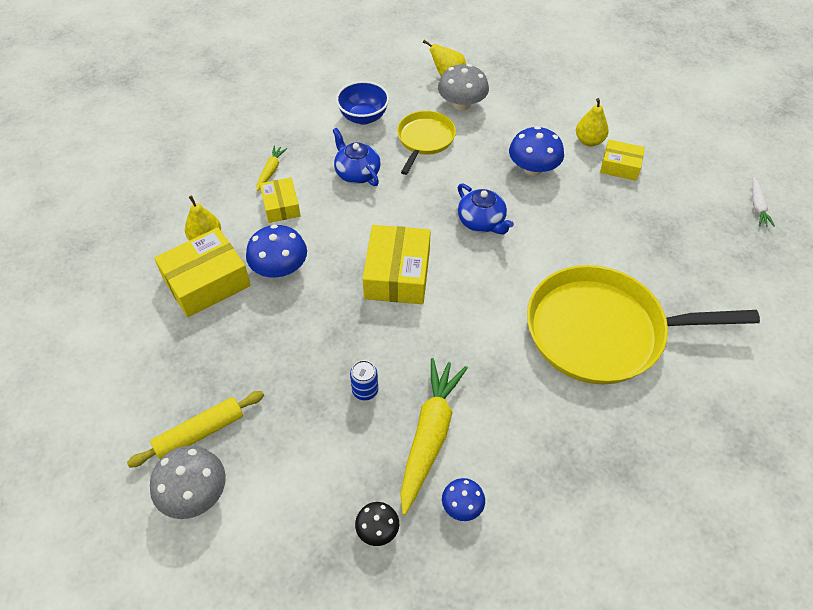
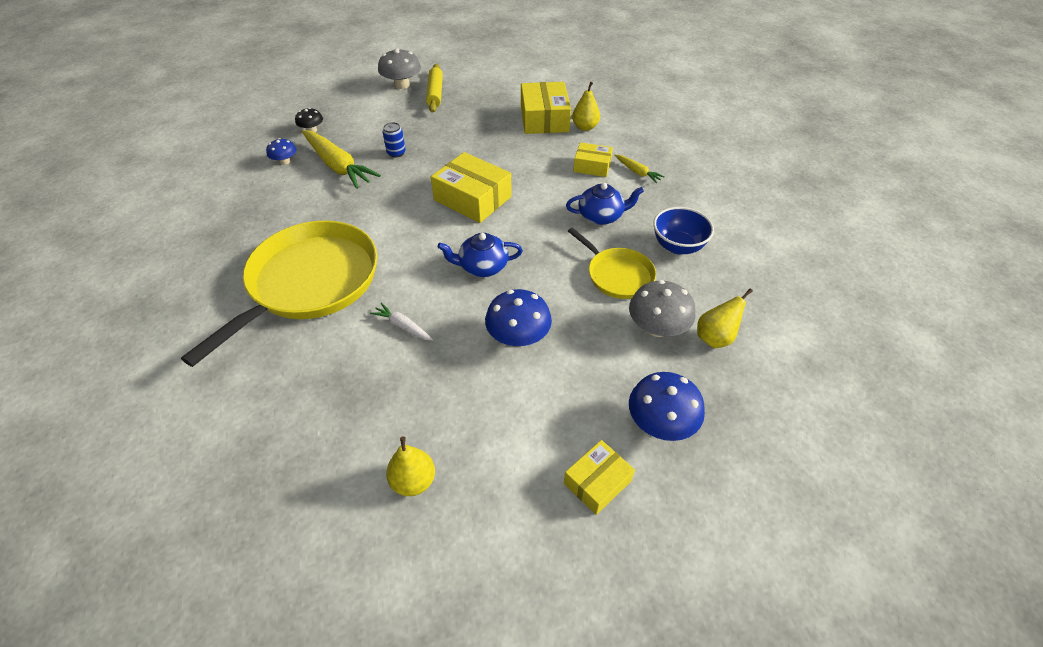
camera: 120 degrees right, 5 degrees down
blue mushroom [246,225,307,277] -> blue mushroom moved to [629,372,705,441]
yellow pear [576,98,609,146] -> yellow pear moved to [386,436,435,496]
yellow box [600,140,645,181] -> yellow box moved to [564,440,635,515]
white carrot [752,177,775,227] -> white carrot moved to [370,303,433,341]

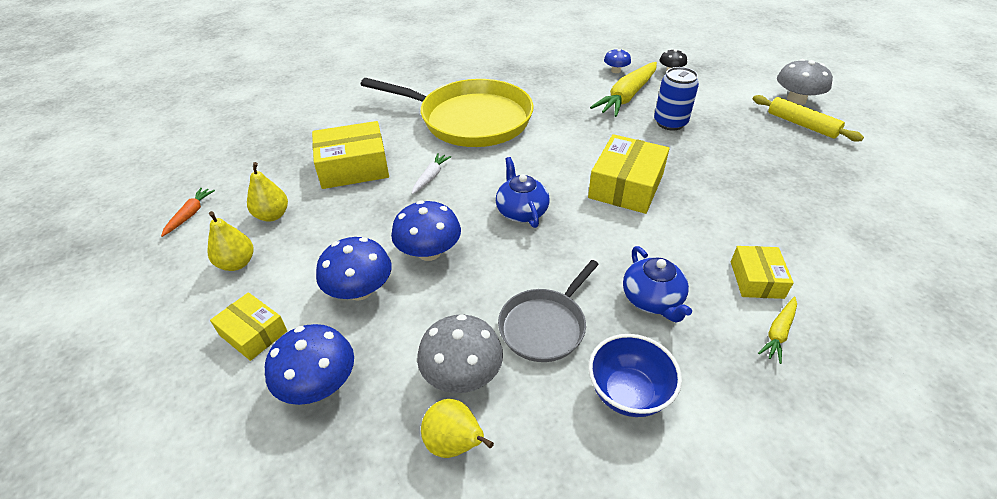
camera: 80 degrees right, 5 degrees down
blue can [383,122,406,158] -> blue can [654,67,699,131], size x1.65
yellow rolling pin [426,64,443,113] -> yellow rolling pin turned 60 degrees clockwise [753,95,864,142]
yellow box [521,82,571,134] -> yellow box moved to [312,121,389,189]
yellow pan [568,228,656,299] -> grey pan [498,260,599,362]
yellow pear [572,82,600,131] -> yellow pear moved to [208,211,253,271]
none -> orange carrot [161,188,215,237]
none -> blue mushroom [316,237,392,301]

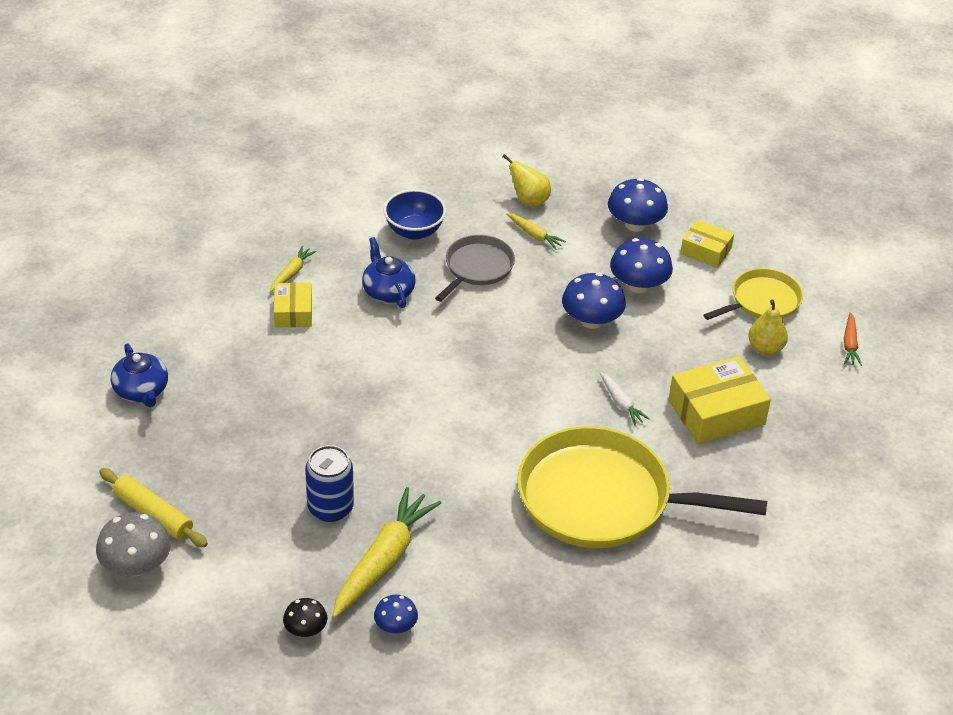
camera: 170 degrees right, 0 degrees up
yellow pear [208,211,253,271] -> yellow pan [703,268,803,320]
white carrot [412,153,451,194] -> white carrot turned 45 degrees counterclockwise [600,372,650,426]
grey mushroom [417,315,503,393] -> yellow carrot [507,213,566,250]
blue teapot [496,157,550,228] -> blue teapot moved to [111,344,168,407]
yellow box [588,134,670,214] -> none

